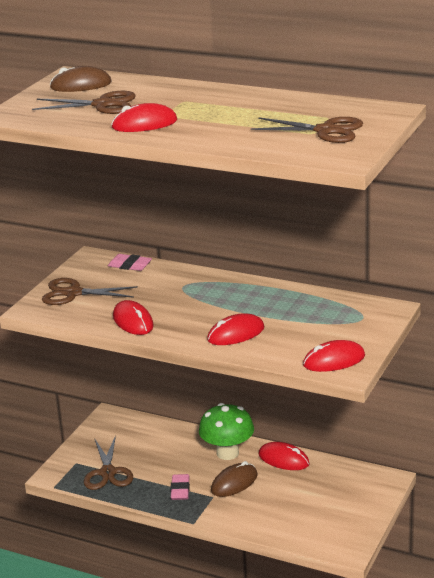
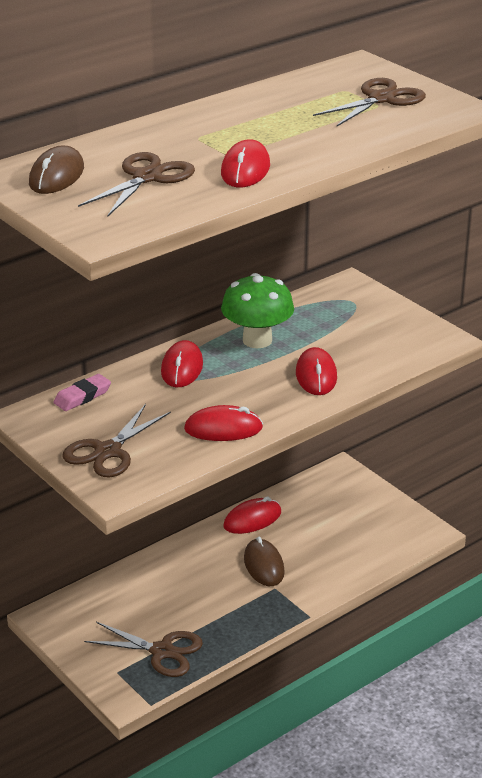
camera: 65 degrees left, 5 degrees up
pink eraser [171,474,190,500] -> none
green mushroom [199,403,254,460] -> green mushroom moved to [221,273,294,348]
red mouse [303,340,365,372] -> red mouse moved to [161,340,203,387]

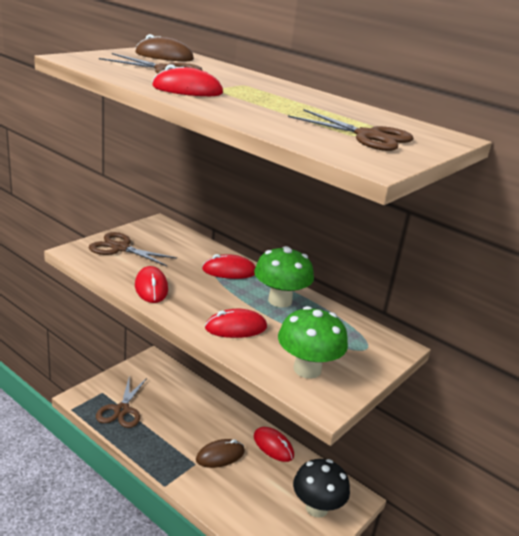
camera: 75 degrees right, 5 degrees down
pink eraser [53,374,111,411] -> none
none -> green mushroom [278,306,348,379]
none -> black mushroom [293,459,350,518]

